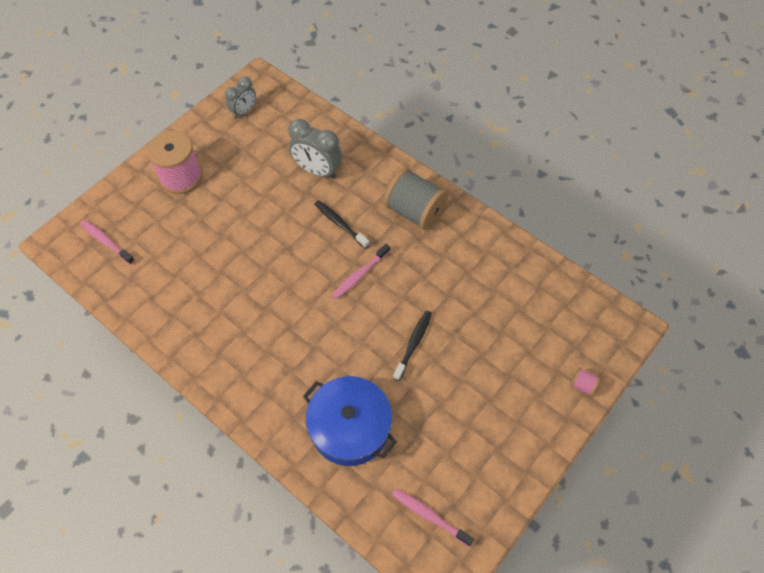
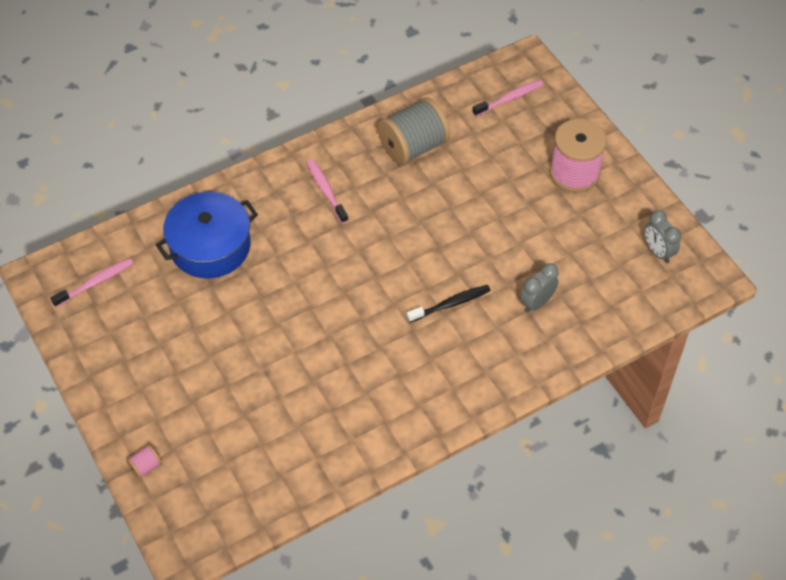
camera: 110 degrees right, 5 degrees down
grey clock [288,119,342,179] -> grey clock [520,263,559,313], size x0.64
pink toothbrush [332,244,390,299] -> pink toothbrush moved to [306,159,348,223]
grey spool [384,168,448,230] -> grey spool moved to [378,97,450,165]
black toothbrush [393,311,432,381] -> none

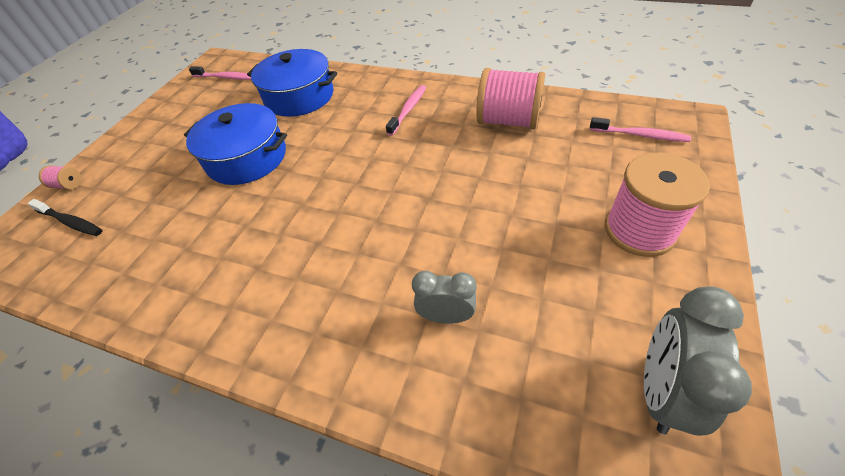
camera: 55 degrees right, 5 degrees down
grey spool [378,97,450,165] -> pink spool [476,68,545,129]
black toothbrush [407,285,491,323] -> black toothbrush moved to [27,199,102,236]
grey clock [645,210,681,263] -> grey clock [644,286,752,436], size x1.56
none -> blue pot [184,103,287,185]

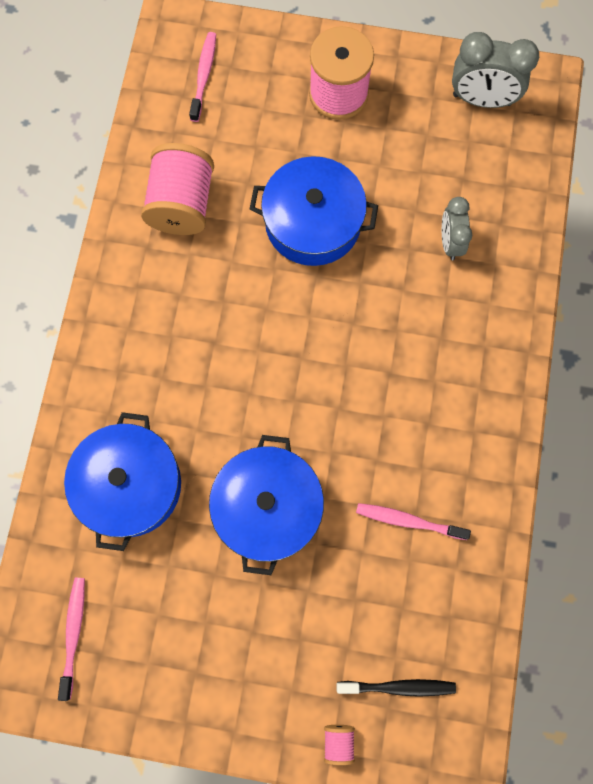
camera: 105 degrees left, 25 degrees up
black toothbrush [27,199,102,236] -> black toothbrush turned 75 degrees clockwise [337,679,456,697]
pink toothbrush [386,85,426,136] -> pink toothbrush moved to [356,503,471,540]
none -> blue pot [250,156,378,266]

